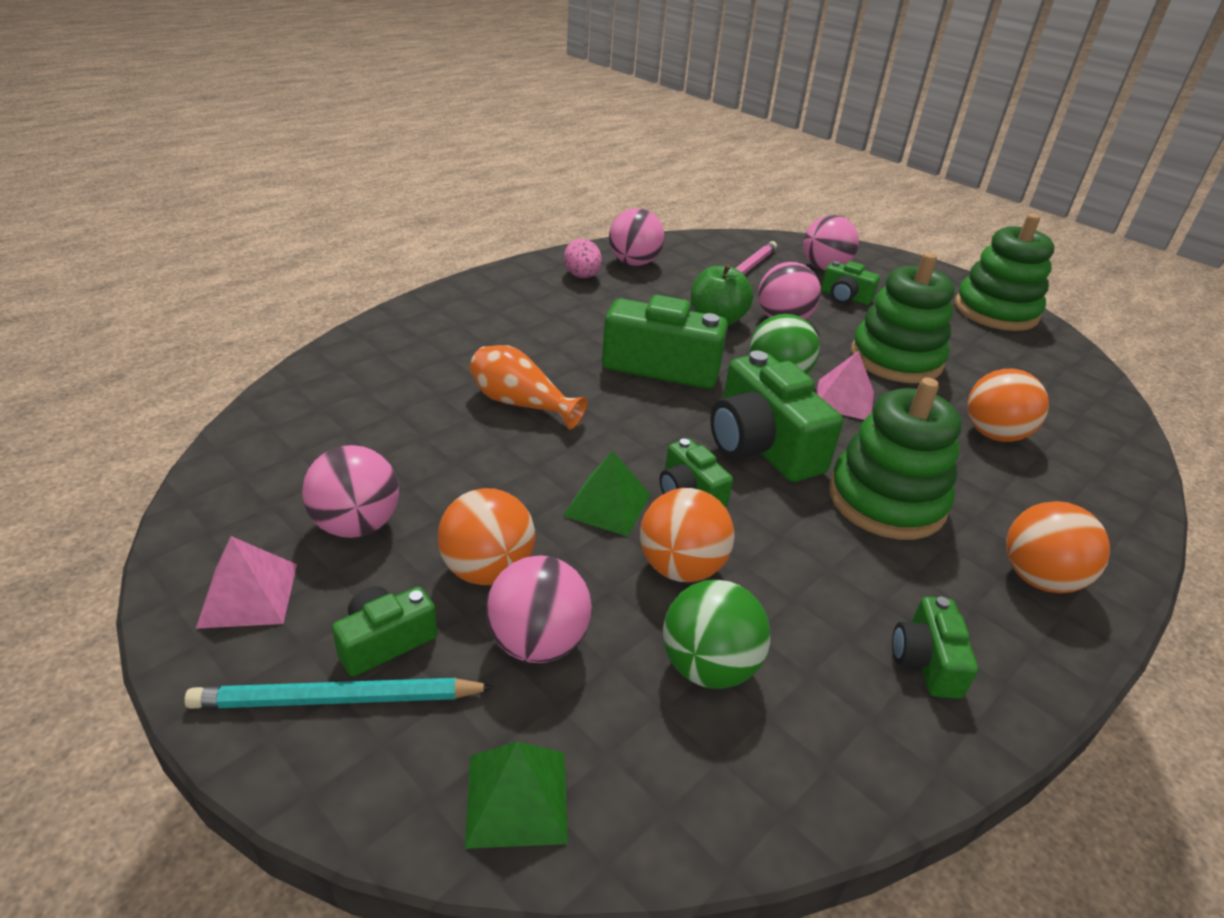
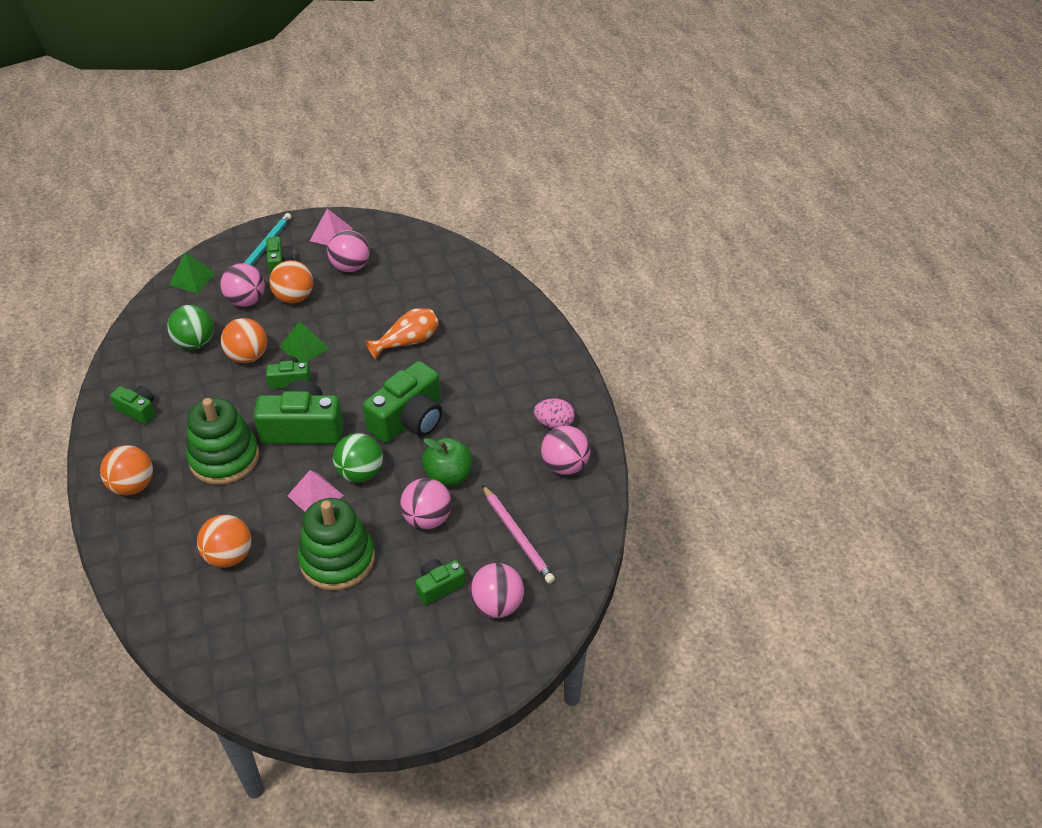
camera: 120 degrees right, 10 degrees up
green stacking toy [955,214,1054,331] -> none

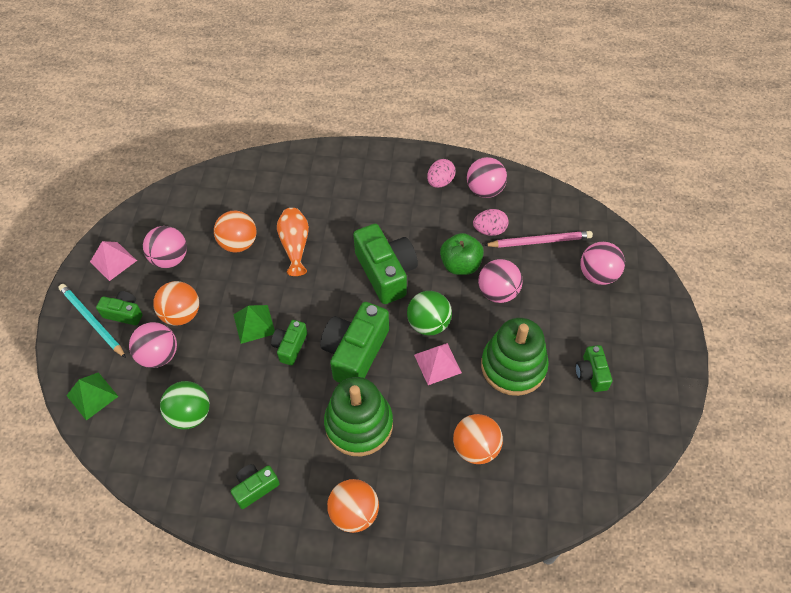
camera: 65 degrees left, 10 degrees up
orange ball [221,318,267,363] -> orange ball moved to [214,211,256,253]
green camera [415,559,466,605] -> green camera moved to [575,345,612,392]
none -> pink egg [473,209,509,236]

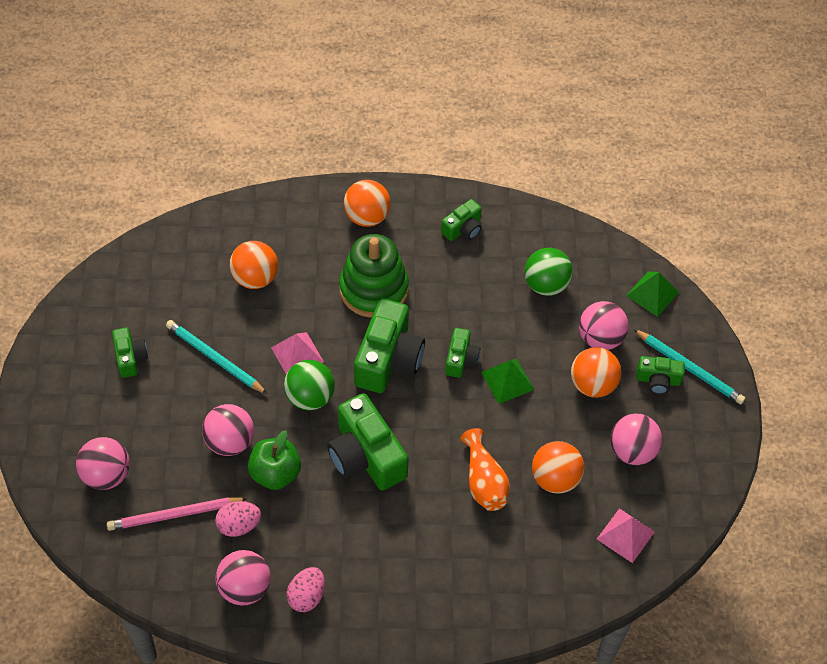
camera: 170 degrees right, 0 degrees up
pink pyramid [90,241,137,281] -> pink pyramid moved to [597,508,655,563]
green stacking toy [481,318,549,396] -> turquoise pencil [166,320,268,394]

